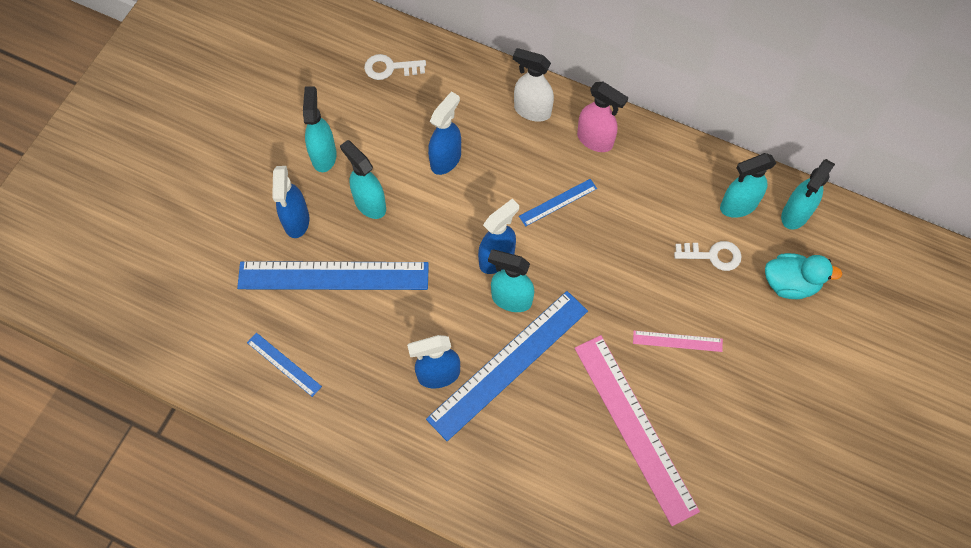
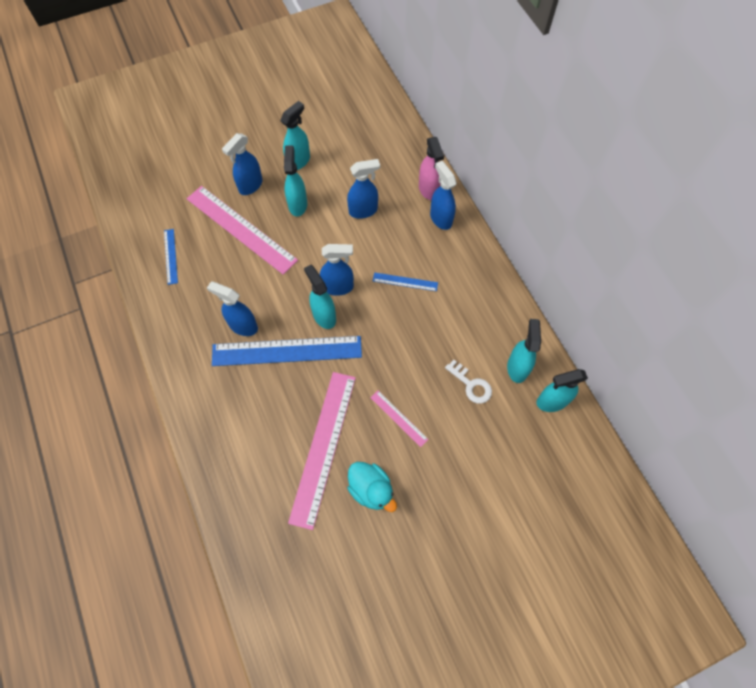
camera: 40 degrees right, 0 degrees up
blue ruler [237,261,429,290] -> pink ruler [187,186,298,275]
white key [364,54,426,80] -> none
white spray bottle [513,48,554,122] -> blue spray bottle [430,161,457,230]
pink spray bottle [577,82,628,152] -> pink spray bottle moved to [419,137,444,200]
turquoise spray bottle [720,153,776,218] -> turquoise spray bottle turned 75 degrees clockwise [507,319,541,383]
turquoise duck [765,253,842,299] -> turquoise duck moved to [347,462,397,512]

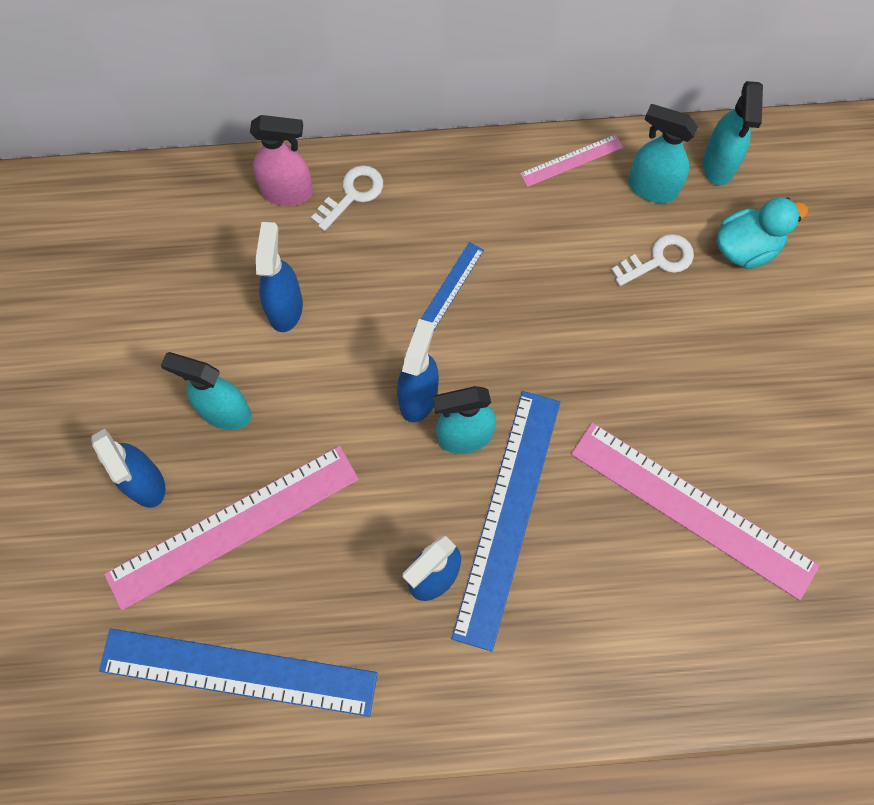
camera: 70 degrees left, 5 degrees up
blue ruler [164,229,178,285] -> blue ruler [99,628,378,717], size x2.18
turquoise spray bottle [280,101,310,170] -> none
turquoise duck [347,462,397,512] -> turquoise duck moved to [717,198,809,269]
pink ruler [370,391,429,447] -> pink ruler moved to [520,134,623,187]
blue spray bottle [430,161,457,230] -> white key [311,165,383,231]

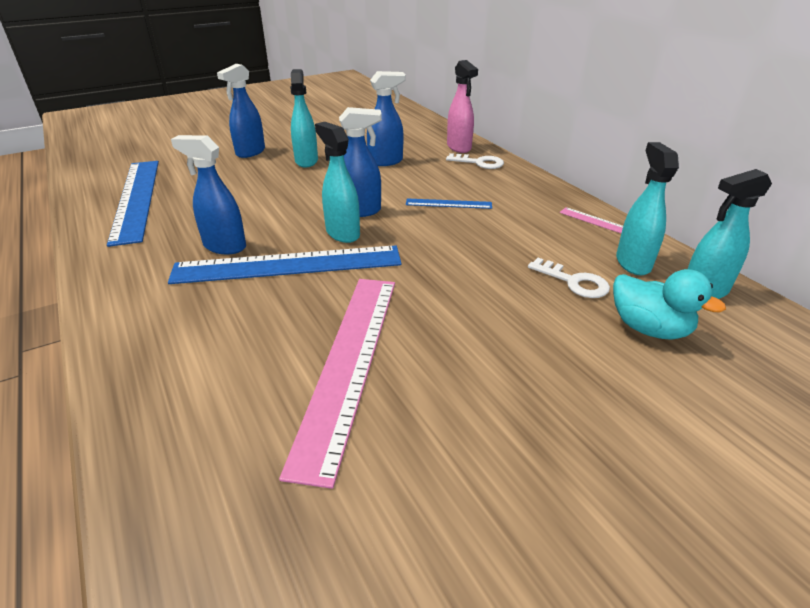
camera: 65 degrees right, 35 degrees down
pink ruler [104,446,359,611] -> none

